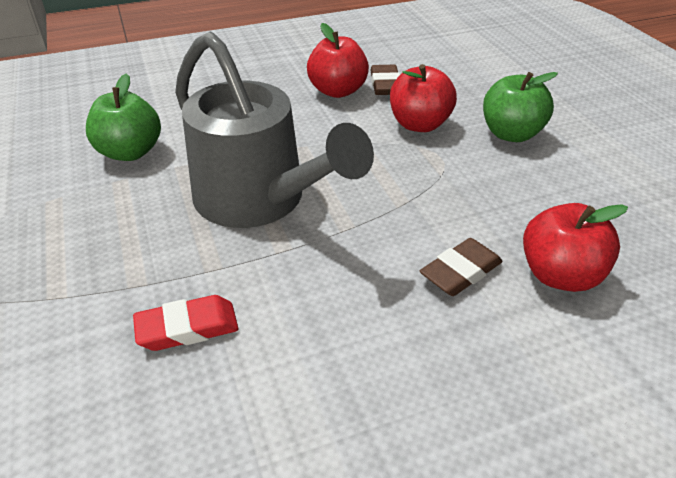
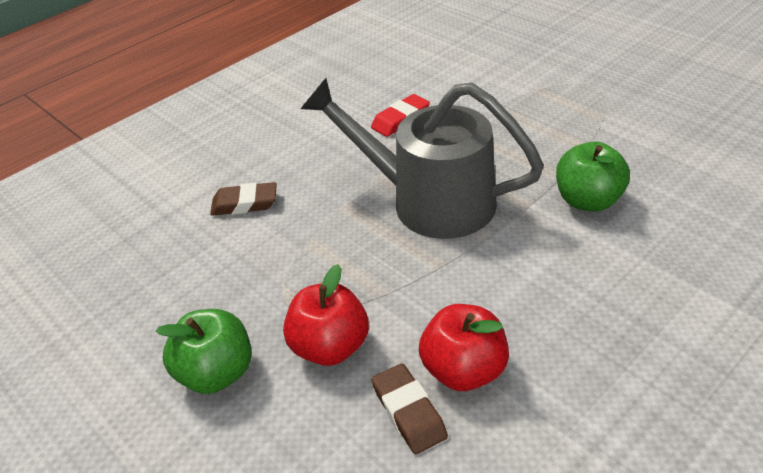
camera: 160 degrees right, 0 degrees up
brown eraser [420,238,503,296] -> brown eraser turned 60 degrees clockwise [210,182,277,216]
red apple [523,203,628,292] -> none

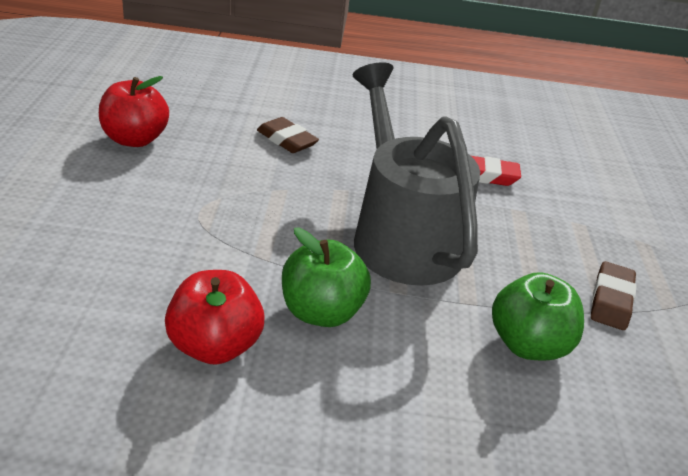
camera: 40 degrees right, 5 degrees down
green apple [156,309,252,394] -> green apple moved to [282,228,371,327]
red apple [283,264,369,366] -> red apple moved to [99,76,169,147]
brown eraser [372,364,448,454] -> brown eraser moved to [591,261,637,330]

